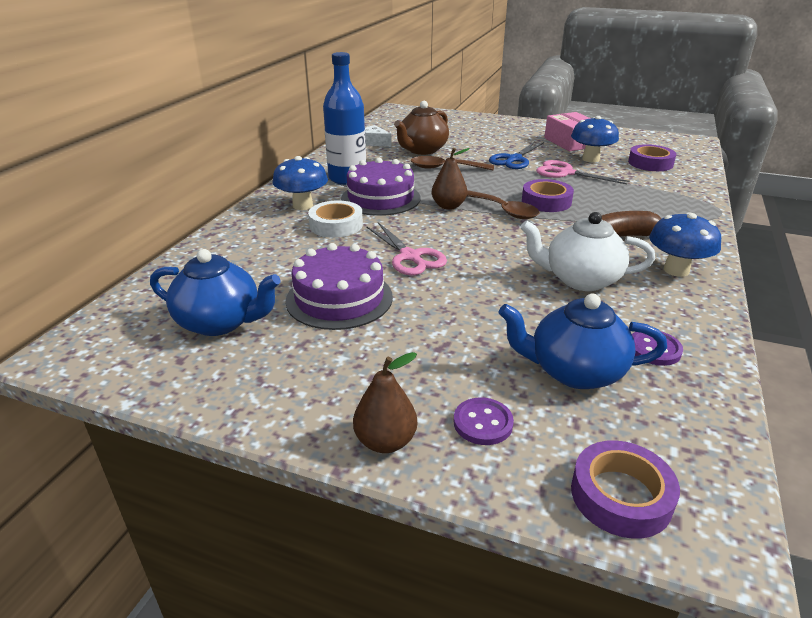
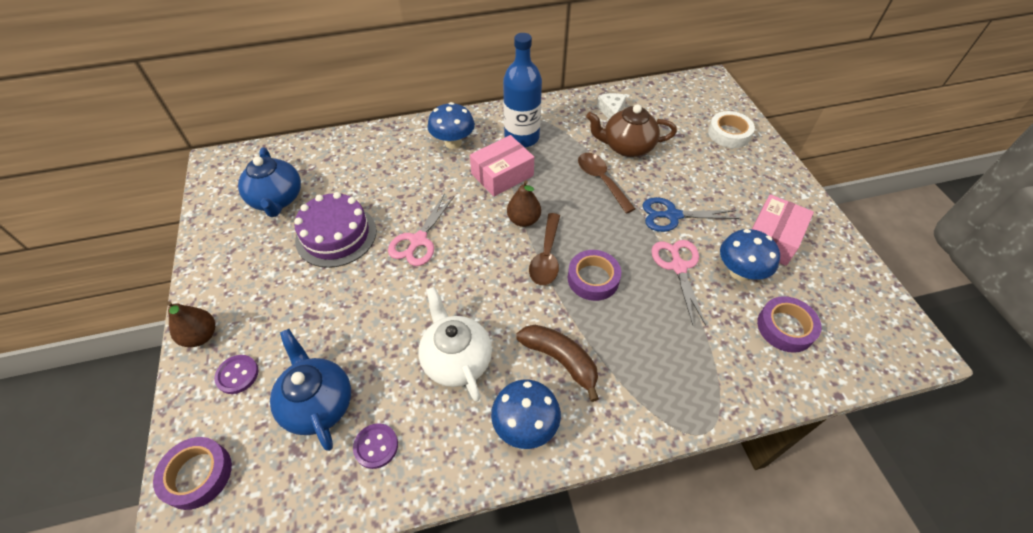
camera: 55 degrees right, 20 degrees up
white tape [308,201,363,238] -> white tape moved to [708,111,755,148]
purple cake [341,158,421,216] -> pink box [470,135,534,197]

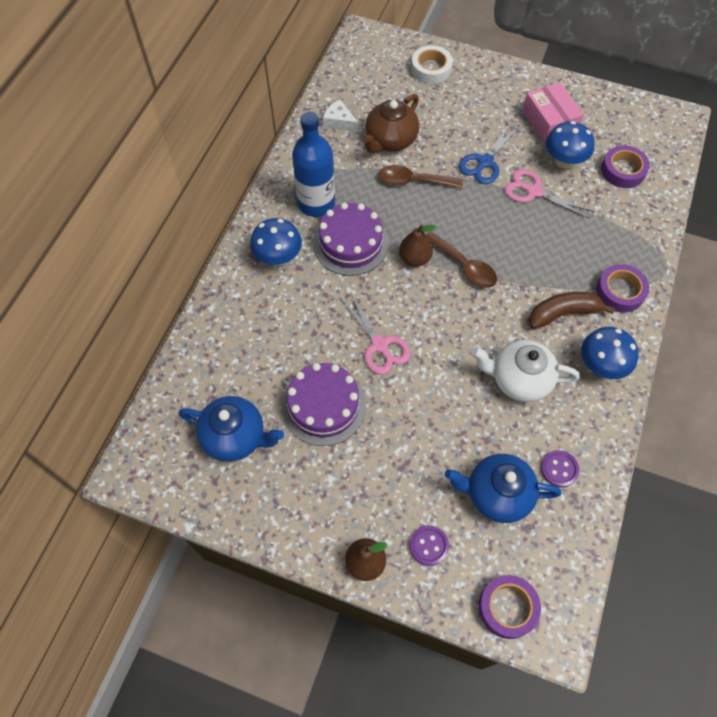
camera: 55 degrees left, 10 degrees up
pink box [470,135,534,197] -> purple cake [313,202,389,276]
purple tape [568,250,621,301] -> purple tape moved to [596,264,649,312]

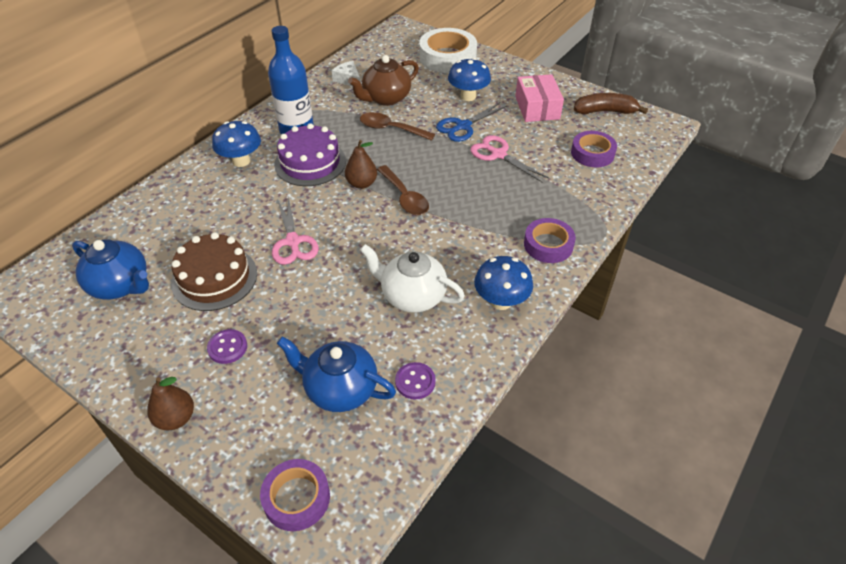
camera: 15 degrees right, 15 degrees down
purple cake [282,363,366,446] -> brown cake [171,232,257,311]
purple button [410,525,449,566] -> purple button moved to [207,329,247,364]
white tape [411,45,453,84] -> white tape [419,28,477,73], size x1.56
brown banana [528,292,615,329] -> brown banana moved to [574,93,648,114]
blue mushroom [546,121,595,168] -> blue mushroom moved to [448,58,491,101]

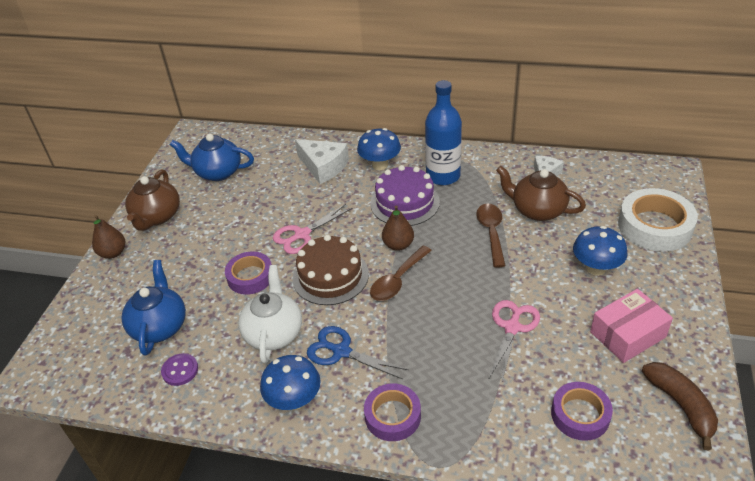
camera: 70 degrees right, 5 degrees down
blue teapot [72,239,149,300] -> blue teapot turned 90 degrees clockwise [170,134,254,181]
brown cake [171,232,257,311] -> brown cake moved to [292,235,369,305]
purple button [207,329,247,364] -> none
purple tape [260,459,330,531] -> purple tape moved to [225,251,272,295]
blue scissors [436,102,507,142] -> blue scissors moved to [307,326,408,379]
none -> brown teapot [125,169,180,231]
none -> white cheese [295,139,349,184]

